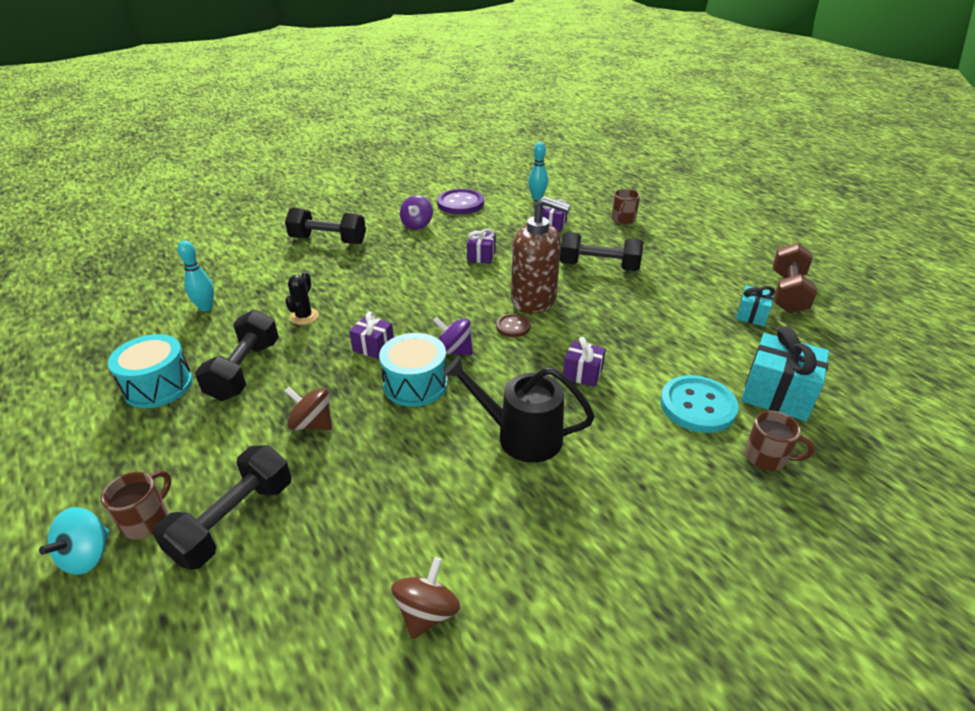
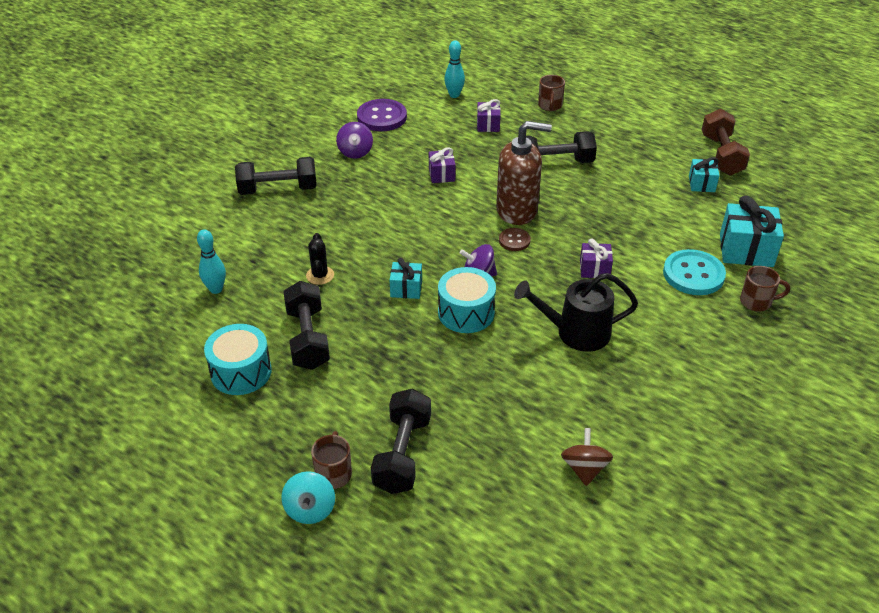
camera: 20 degrees left, 5 degrees up
brown spinning top [285,387,332,430] -> none
purple gift [349,312,394,359] -> turquoise gift [390,258,422,299]

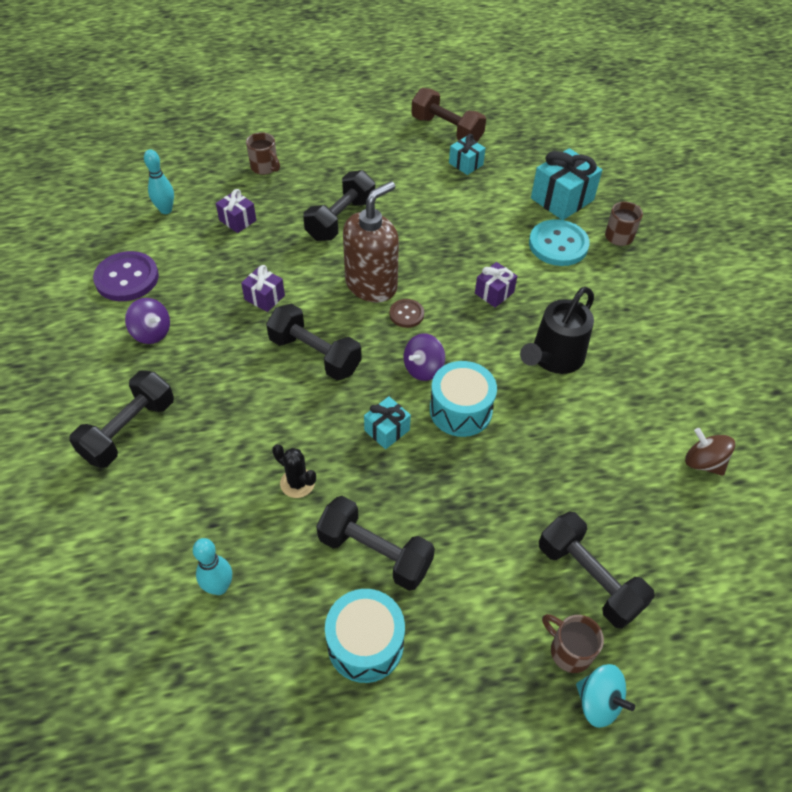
camera: 50 degrees left, 10 degrees up
none -> black dumbbell [266,304,362,381]

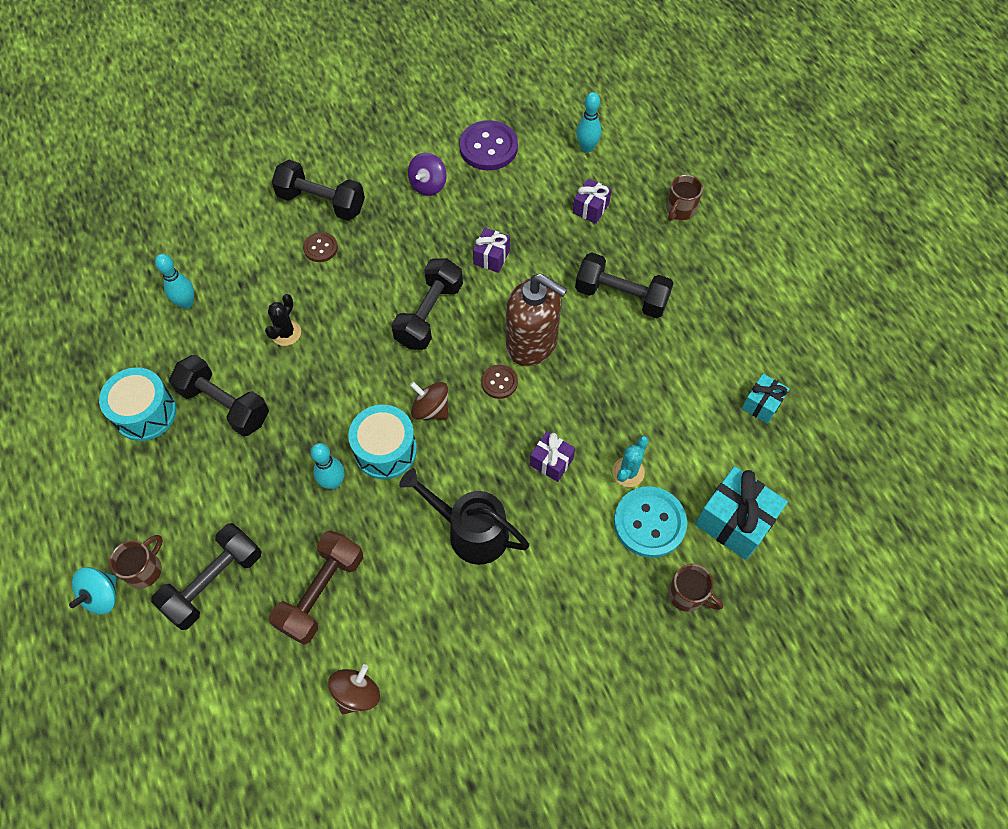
camera: 80 degrees right, 10 degrees up
black dumbbell [316,496,435,591] -> black dumbbell turned 75 degrees counterclockwise [169,355,269,437]
turquoise gift [364,396,411,449] -> none
purple spinning top [404,333,445,381] -> brown spinning top [410,381,449,420]
brown dumbbell [412,88,486,142] -> brown dumbbell moved to [269,530,363,644]
none -> brown button [303,232,338,262]
none -> turquoise bowling pin [311,443,345,490]
none -> turquoise cactus [612,436,649,487]

